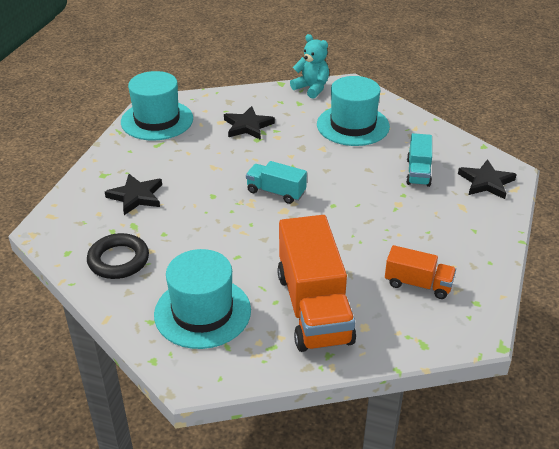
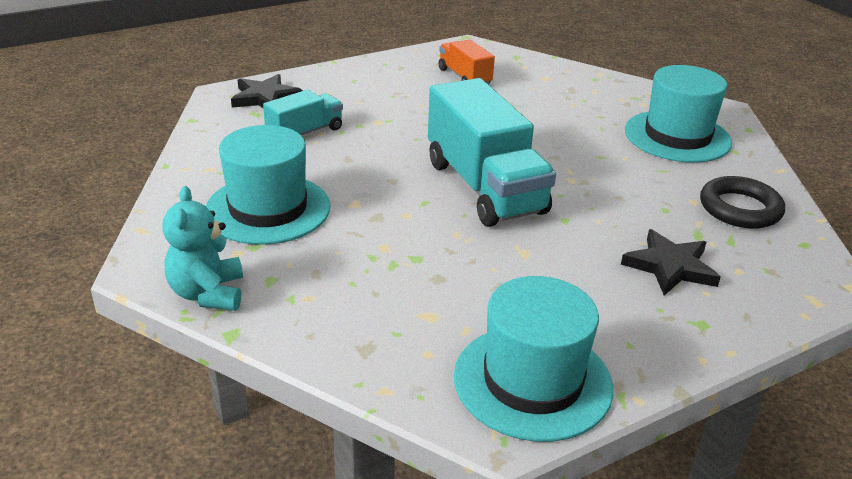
camera: 140 degrees left, 5 degrees down
black star [224,106,275,140] -> none
turquoise truck [246,161,307,204] -> turquoise truck [428,78,556,227], size x1.93
orange truck [277,215,356,352] -> none

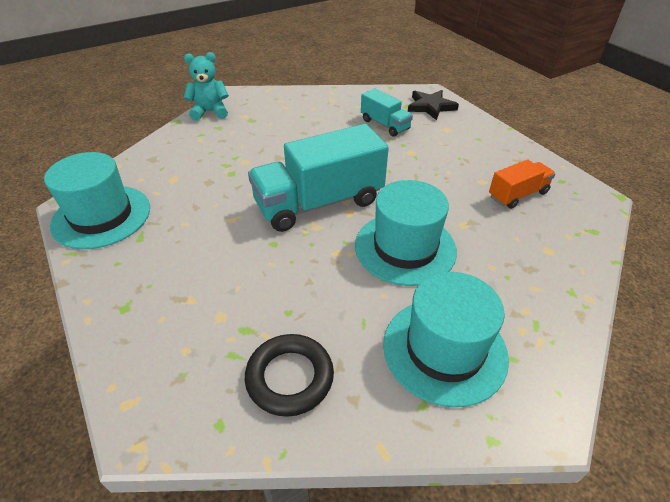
camera: 90 degrees right, 10 degrees up
turquoise hat [206,125,331,245] -> turquoise hat moved to [355,180,457,286]
black star [621,229,721,295] -> none

